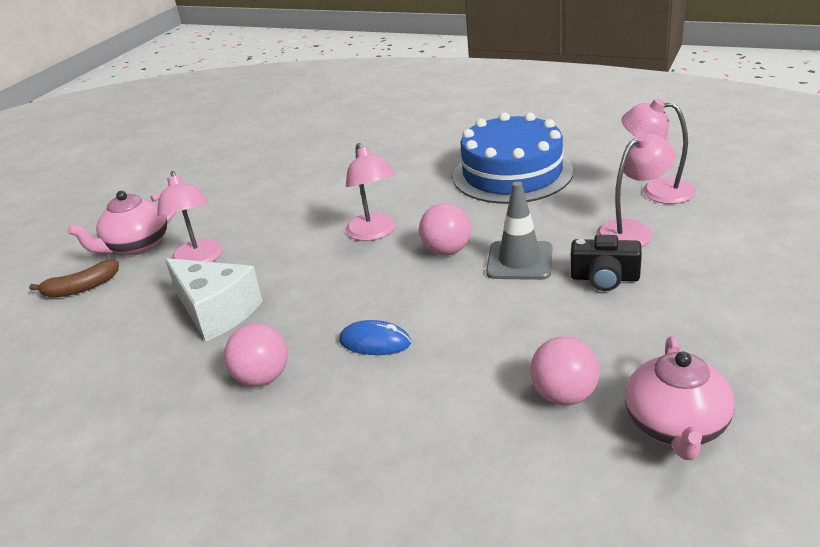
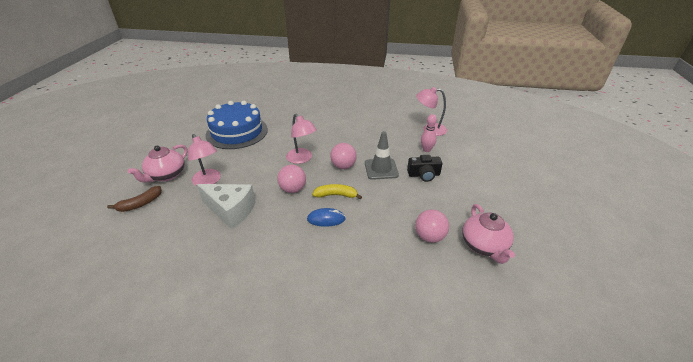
camera: 20 degrees left, 5 degrees up
pink ball [224,323,288,386] -> pink ball moved to [277,165,306,193]
blue cake [453,112,573,204] -> blue cake moved to [206,101,268,149]
pink lamp [596,132,676,247] -> pink bowling pin [421,114,437,152]
none -> yellow banana [312,184,362,200]

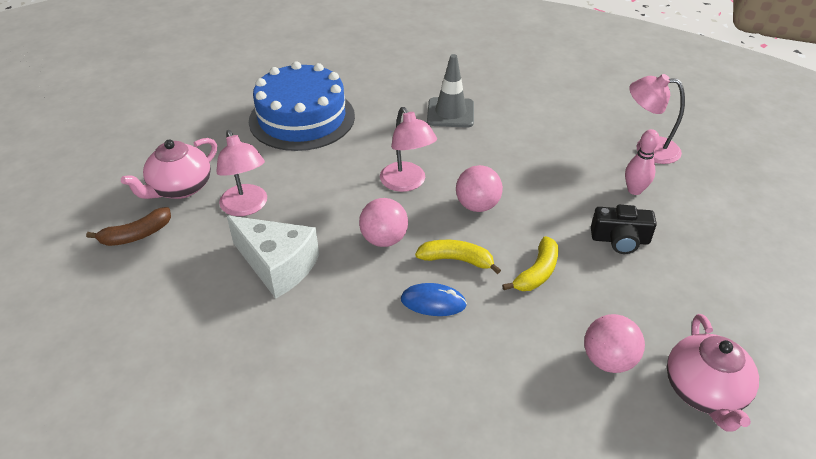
camera: 10 degrees right, 5 degrees up
grey traffic cone [365,131,399,180] -> grey traffic cone moved to [427,54,474,128]
none -> yellow banana [502,236,558,291]

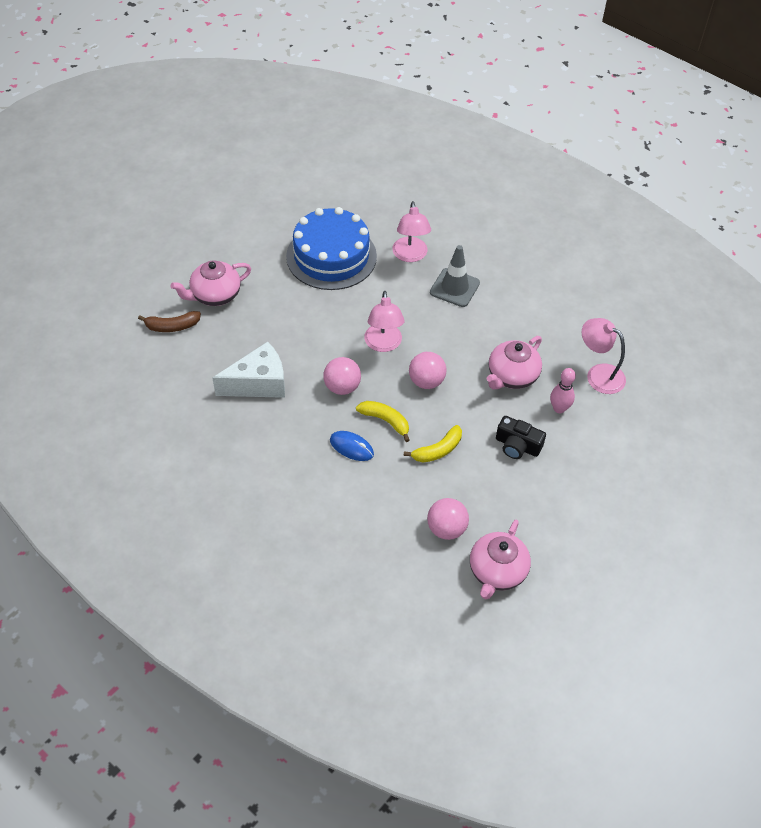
camera: 20 degrees right, 10 degrees up
pink lamp [216,130,267,216] -> pink lamp moved to [392,201,431,262]
white cheese [227,215,319,299] -> white cheese turned 75 degrees counterclockwise [213,341,285,398]
none -> pink teapot [487,336,542,389]

